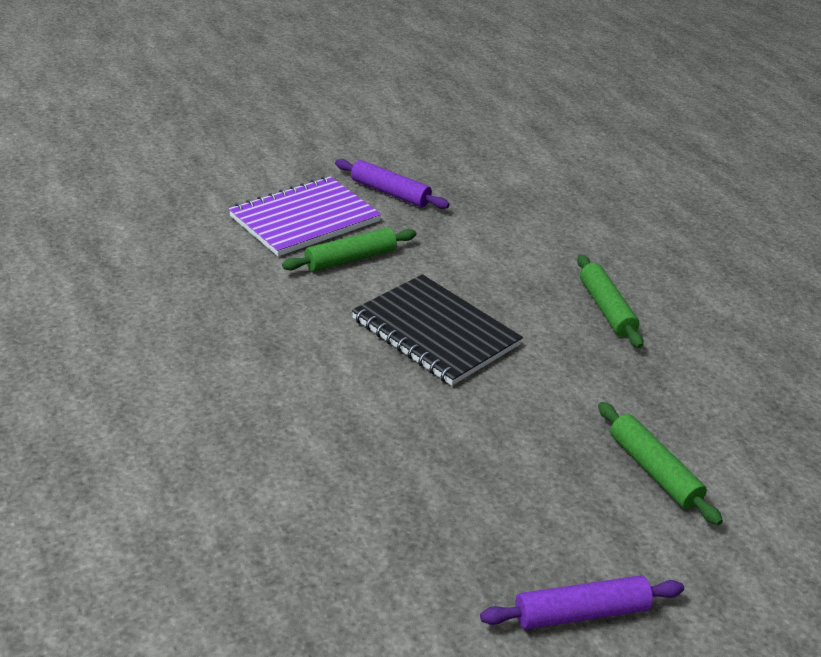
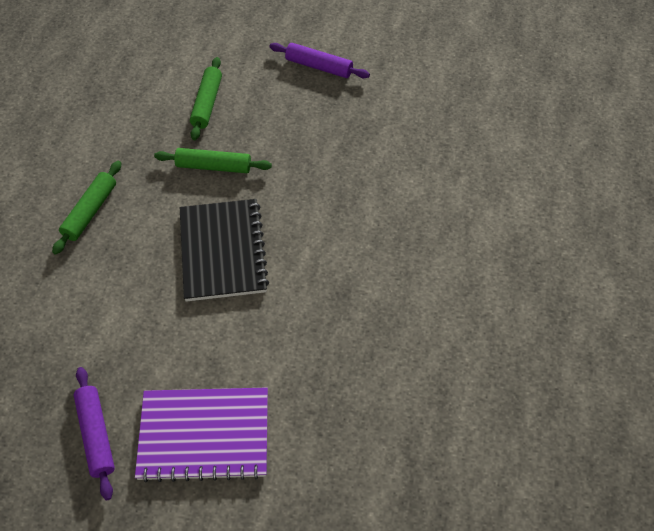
camera: 140 degrees left, 20 degrees up
green rolling pin [282,228,416,271] -> green rolling pin moved to [154,148,272,173]

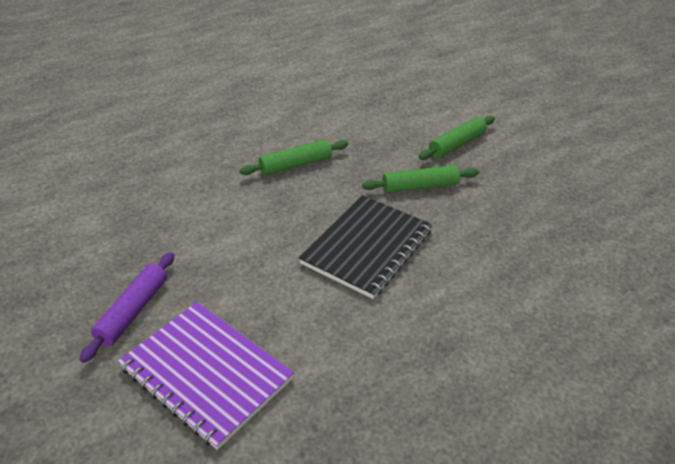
camera: 40 degrees right, 15 degrees down
green rolling pin [154,148,272,173] -> green rolling pin turned 60 degrees counterclockwise [362,165,479,193]
purple rolling pin [270,43,370,78] -> none

